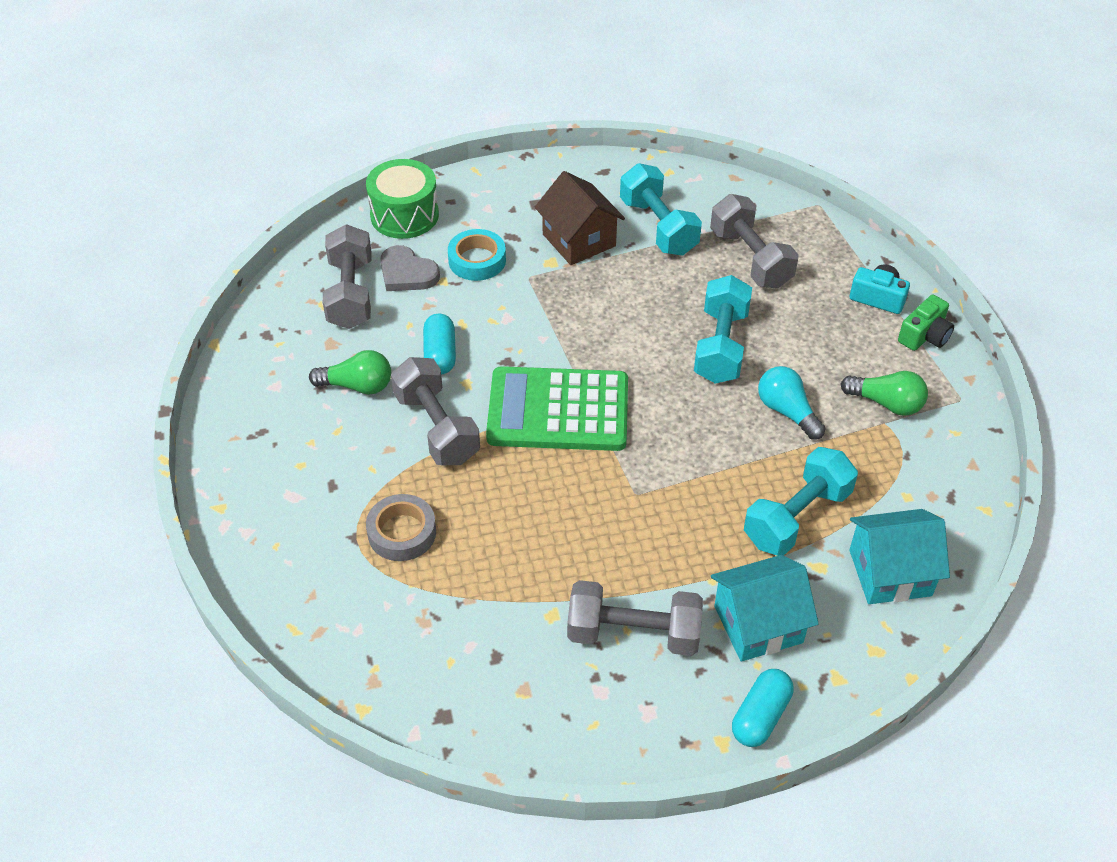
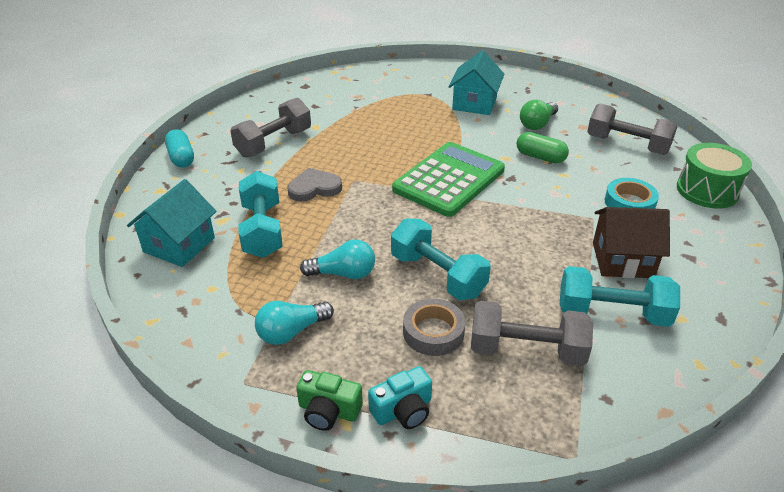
camera: 125 degrees right, 10 degrees down
grey tape [366,494,436,561] -> grey tape moved to [403,299,465,356]
grey heart [380,245,440,291] -> grey heart moved to [288,168,342,202]
grey dumbbell [391,357,480,465] -> none
turquoise capsule [423,314,456,375] -> green capsule [517,132,569,163]
turquoise house [711,555,819,661] -> turquoise house moved to [448,50,504,115]
green light bulb [841,371,928,416] -> turquoise light bulb [255,301,334,345]
green camera [898,295,954,351] -> green camera turned 60 degrees counterclockwise [296,370,363,431]

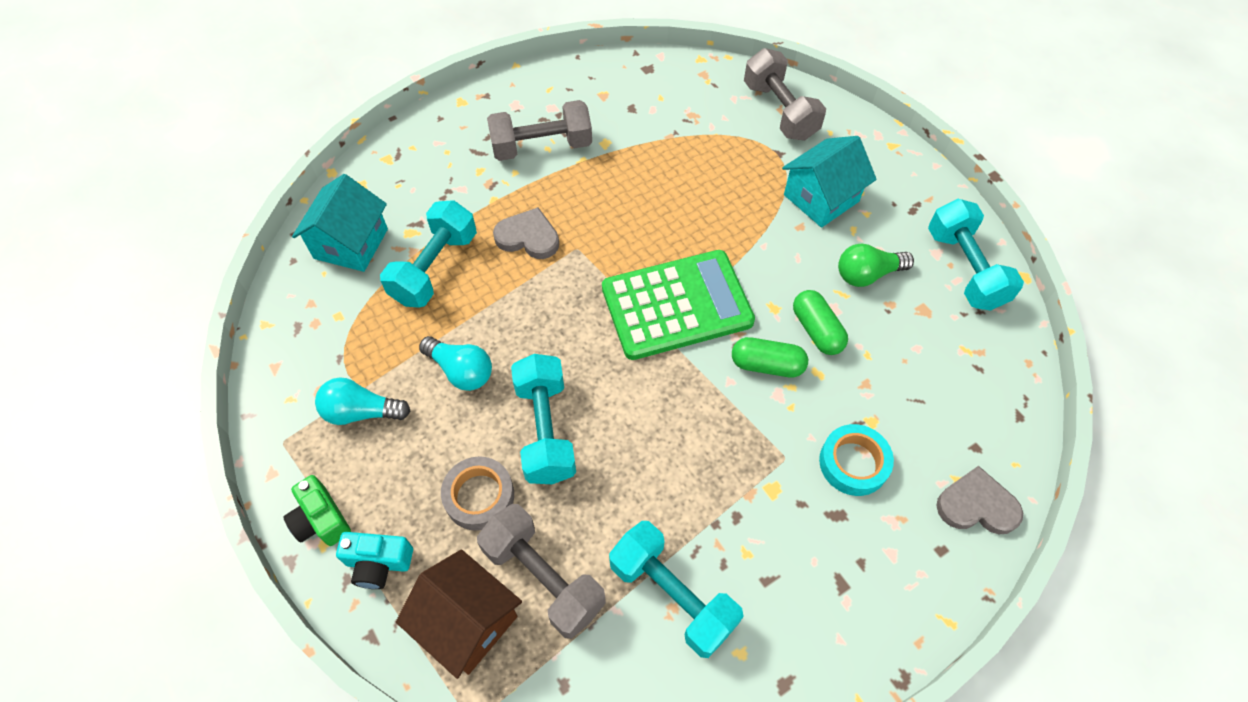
camera: 35 degrees right, 20 degrees up
turquoise house [127,179,217,267] -> turquoise house turned 45 degrees counterclockwise [292,174,388,272]
turquoise capsule [165,129,194,168] -> none
grey dumbbell [587,103,677,155] -> grey dumbbell moved to [744,48,826,141]
brown house [593,207,670,278] -> brown house moved to [396,549,522,679]
green drum [677,143,752,209] -> grey heart [936,466,1023,534]
none -> green capsule [732,337,808,377]
none -> turquoise dumbbell [928,199,1024,311]

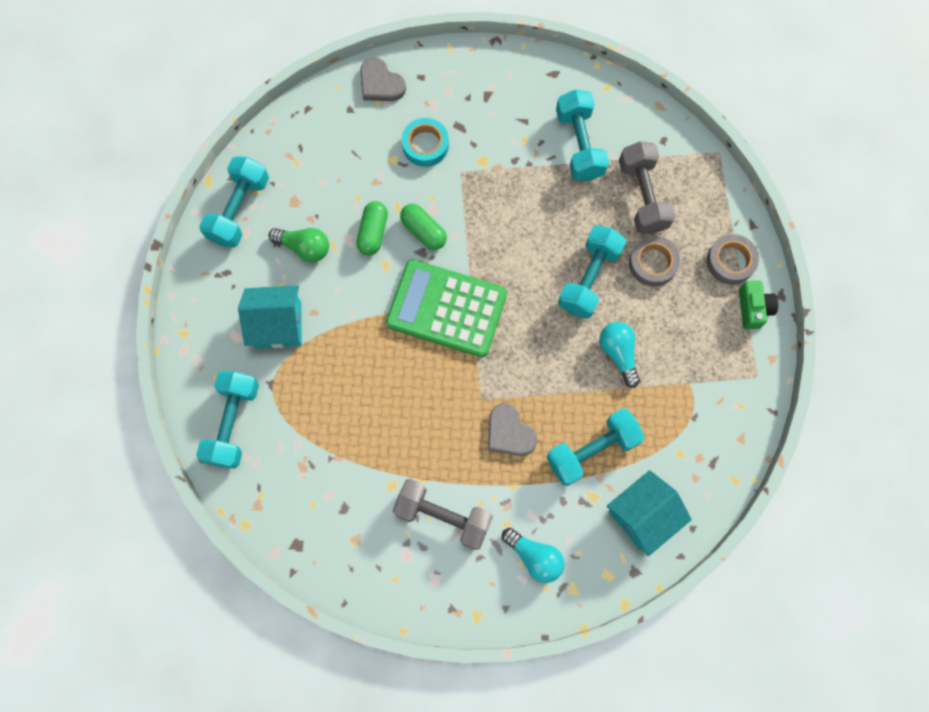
camera: 145 degrees left, 15 degrees up
turquoise light bulb [315,377,410,425] -> turquoise light bulb moved to [502,528,564,583]
turquoise camera [336,532,413,589] -> grey tape [707,234,759,285]
brown house [396,549,522,679] -> none
grey dumbbell [744,48,826,141] -> turquoise dumbbell [196,371,259,469]

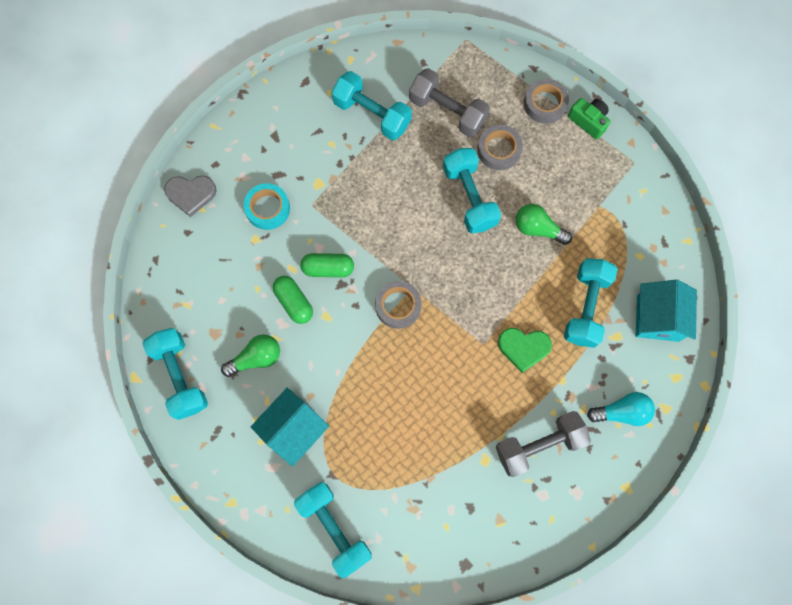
camera: 45 degrees left, 0 degrees up
green calculator [386,259,507,357] -> grey tape [375,281,422,329]
grey heart [488,403,537,456] -> green heart [498,328,552,373]
turquoise light bulb [600,322,640,388] -> green light bulb [515,204,572,245]

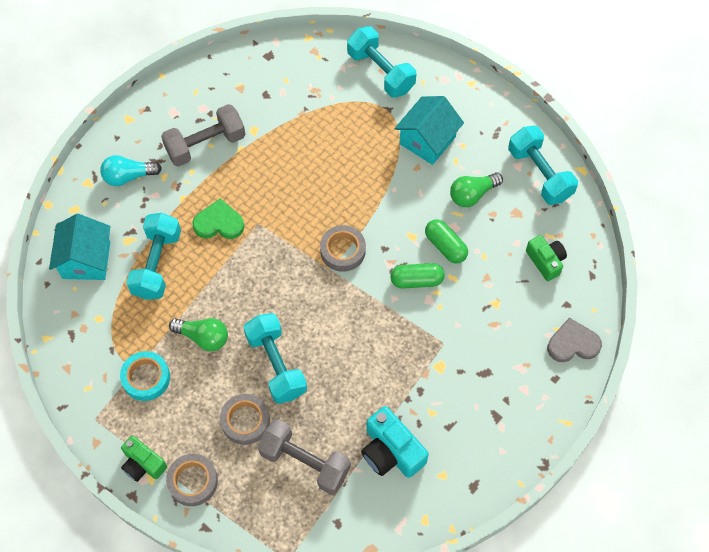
camera: 175 degrees right, 10 degrees down
turquoise tape [243,183,290,230] -> turquoise tape moved to [120,351,170,401]
turquoise dumbbell [332,71,412,140] -> turquoise camera [361,406,429,478]
none -> green camera [526,235,567,281]

